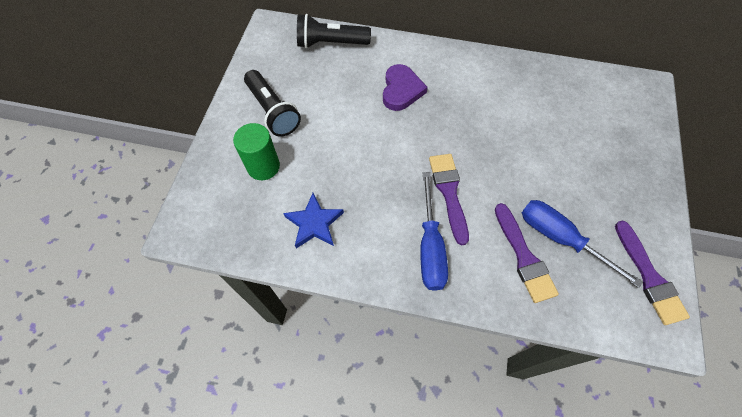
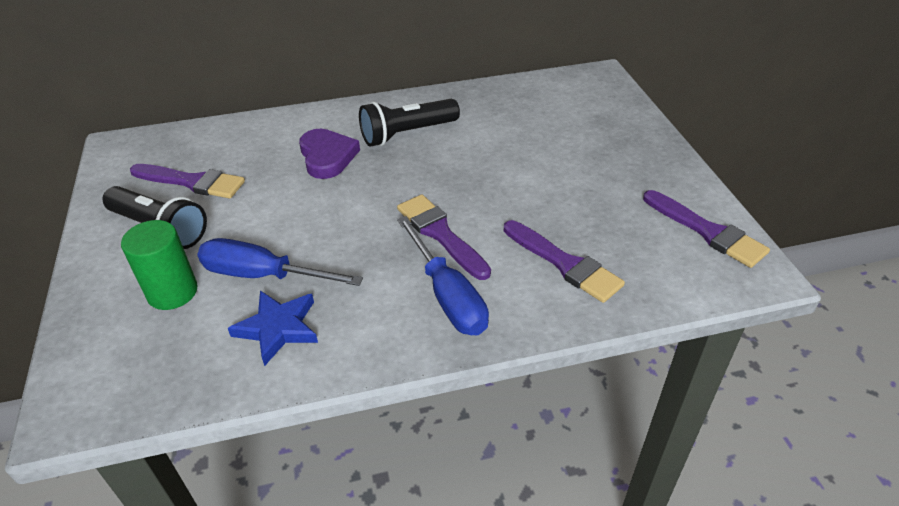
camera: 25 degrees left, 20 degrees down
black flashlight [297,14,371,48] -> black flashlight moved to [359,99,460,146]
blue screwdriver [522,200,643,288] -> blue screwdriver moved to [197,238,363,286]
none -> purple brush [130,164,245,198]

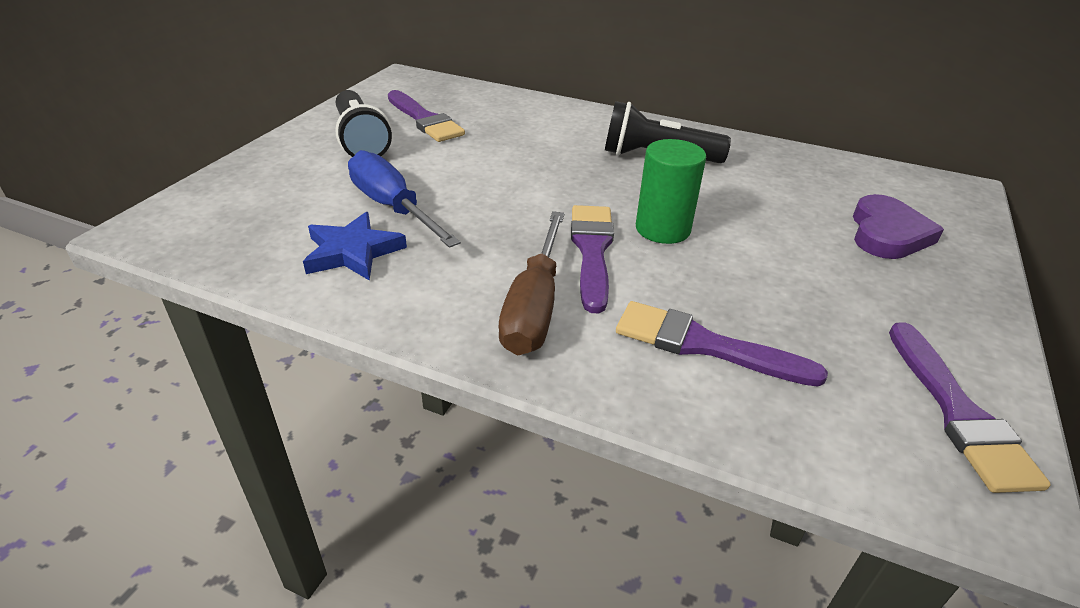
camera: 35 degrees right, 5 degrees down
green cylinder [121,220,198,310] -> green cylinder moved to [636,139,706,244]
purple heart [299,129,360,179] -> purple heart moved to [853,194,944,259]
blue screwdriver [397,216,489,335] -> brown screwdriver [499,211,565,355]
purple brush [504,220,625,303] -> purple brush turned 120 degrees clockwise [616,301,828,387]

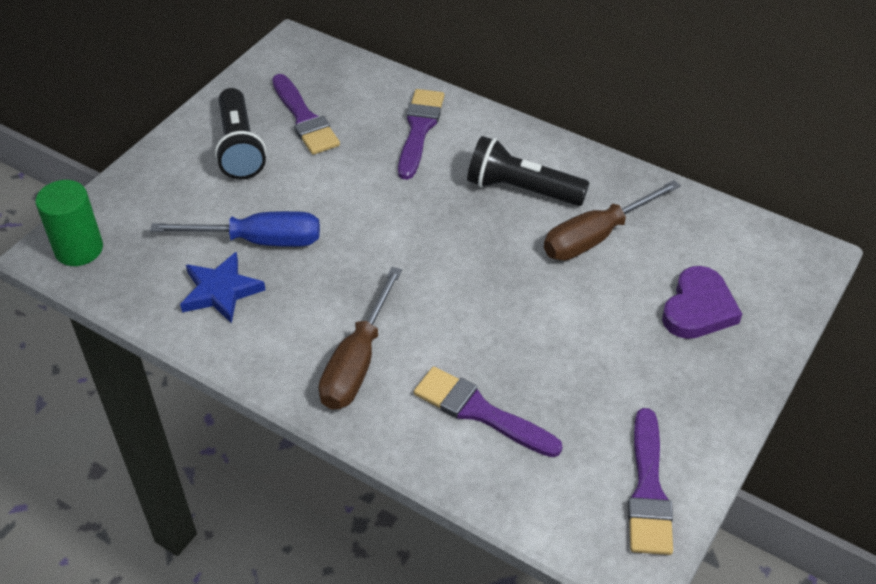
camera: 10 degrees right, 10 degrees up
blue screwdriver [348,150,461,248] -> blue screwdriver turned 120 degrees clockwise [150,211,320,247]
purple brush [571,205,614,313] -> purple brush moved to [398,89,445,180]
green cylinder [636,139,706,244] -> green cylinder moved to [35,180,103,266]
none -> brown screwdriver [544,180,681,261]

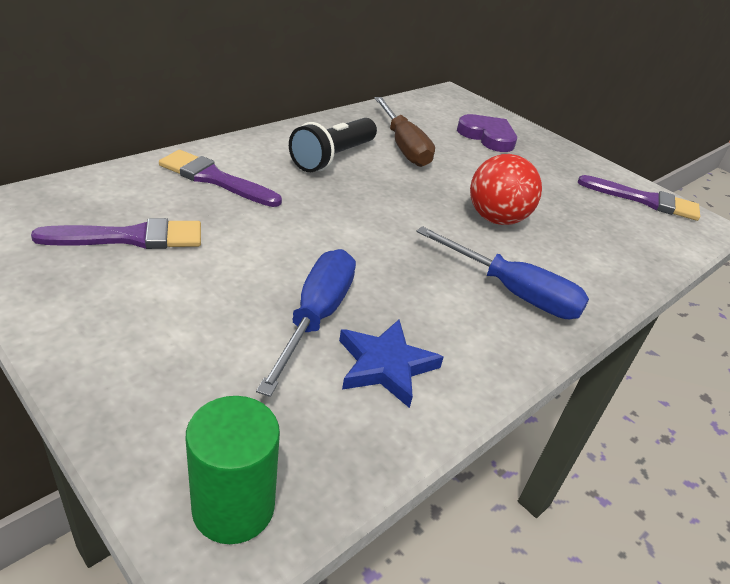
camera: 80 degrees left, 10 degrees down
black flashlight [215,88,266,180] -> none
brown screwdriver [319,267,402,410] -> blue screwdriver [416,226,589,319]
purple brush [414,366,562,457] -> none
none -> red ball [470,154,542,225]

